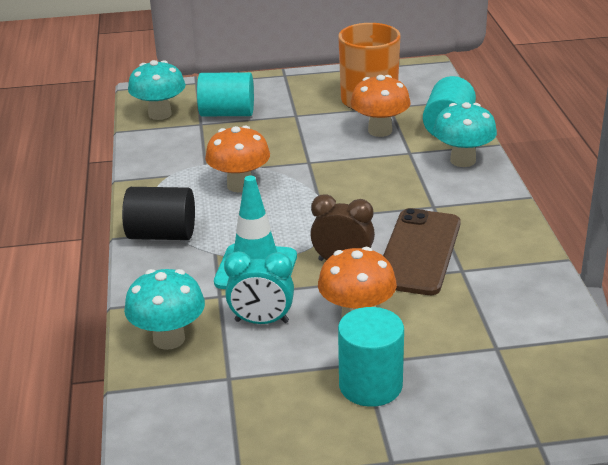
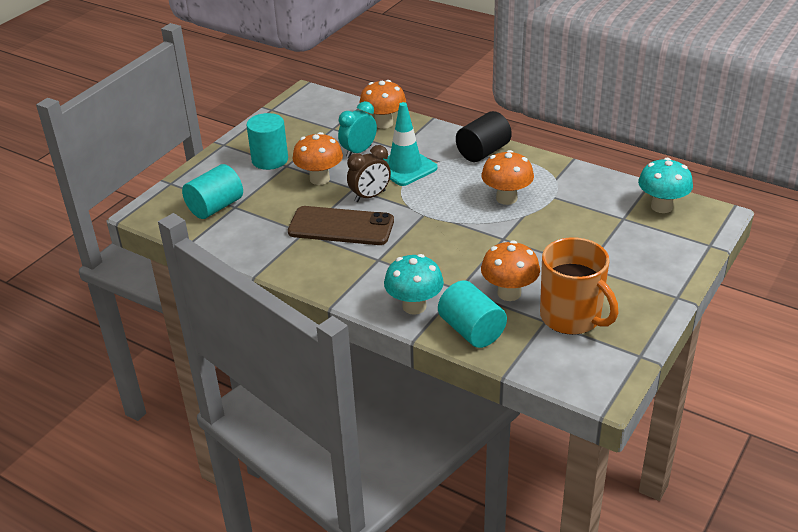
camera: 130 degrees right, 5 degrees up
turquoise mushroom [124,269,205,350] -> orange mushroom [359,80,406,129]
turquoise cylinder [197,72,254,116] -> turquoise cylinder moved to [182,164,243,219]
brown phone [383,208,461,295] -> brown phone turned 45 degrees counterclockwise [288,206,394,245]

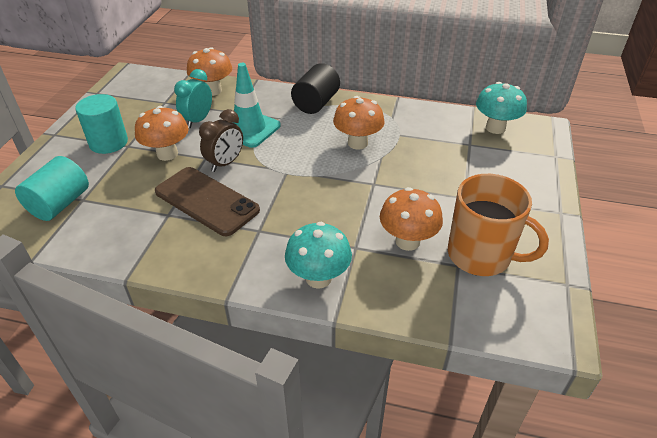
camera: 20 degrees left, 5 degrees up
brown phone [288,206,394,245] -> brown phone turned 45 degrees clockwise [155,167,260,236]
turquoise cylinder [438,281,507,348] -> none

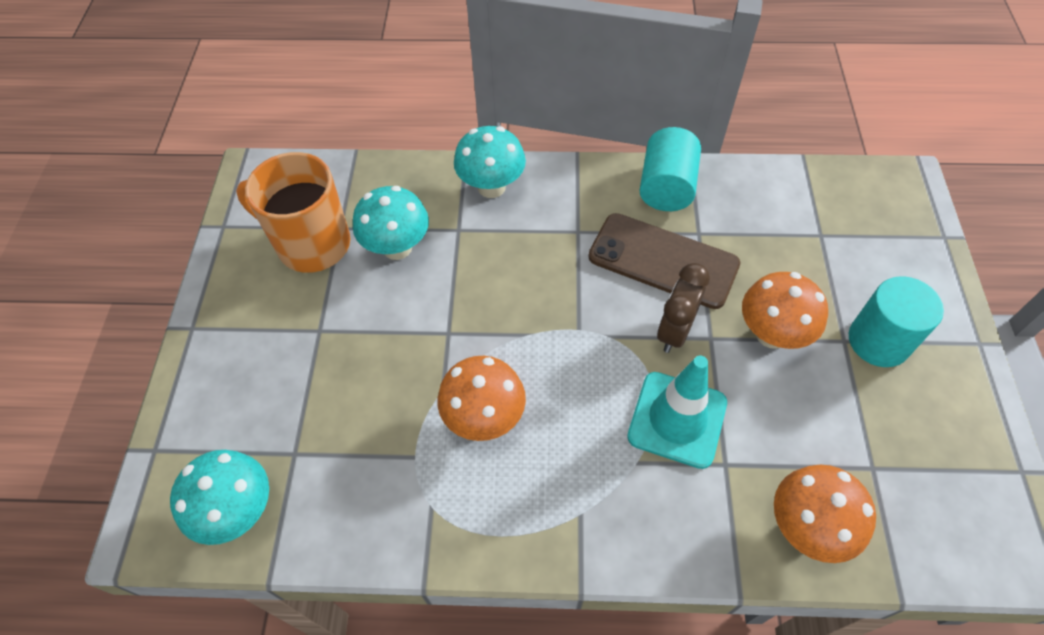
camera: 170 degrees right, 15 degrees up
turquoise cylinder [15,156,89,221] -> turquoise cylinder moved to [639,127,701,211]
turquoise clock [174,69,212,128] -> none
black cylinder [291,63,340,114] -> none
orange mushroom [380,187,443,251] -> turquoise mushroom [353,186,429,260]

